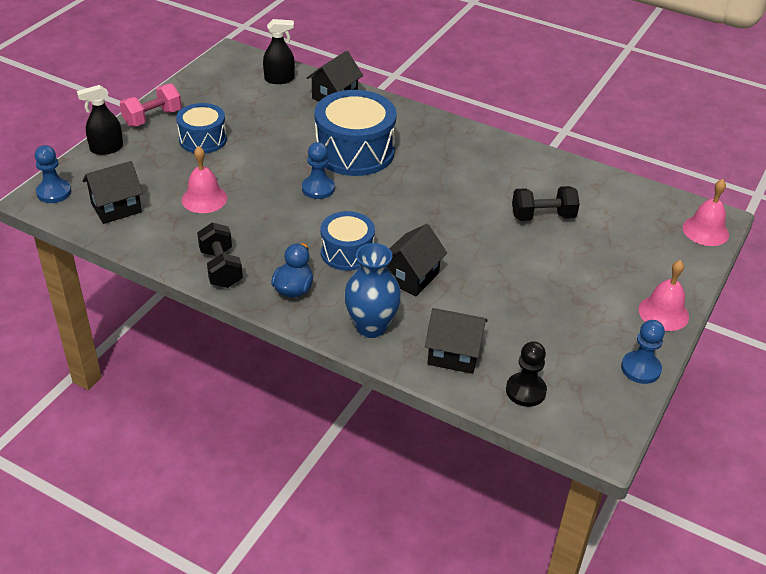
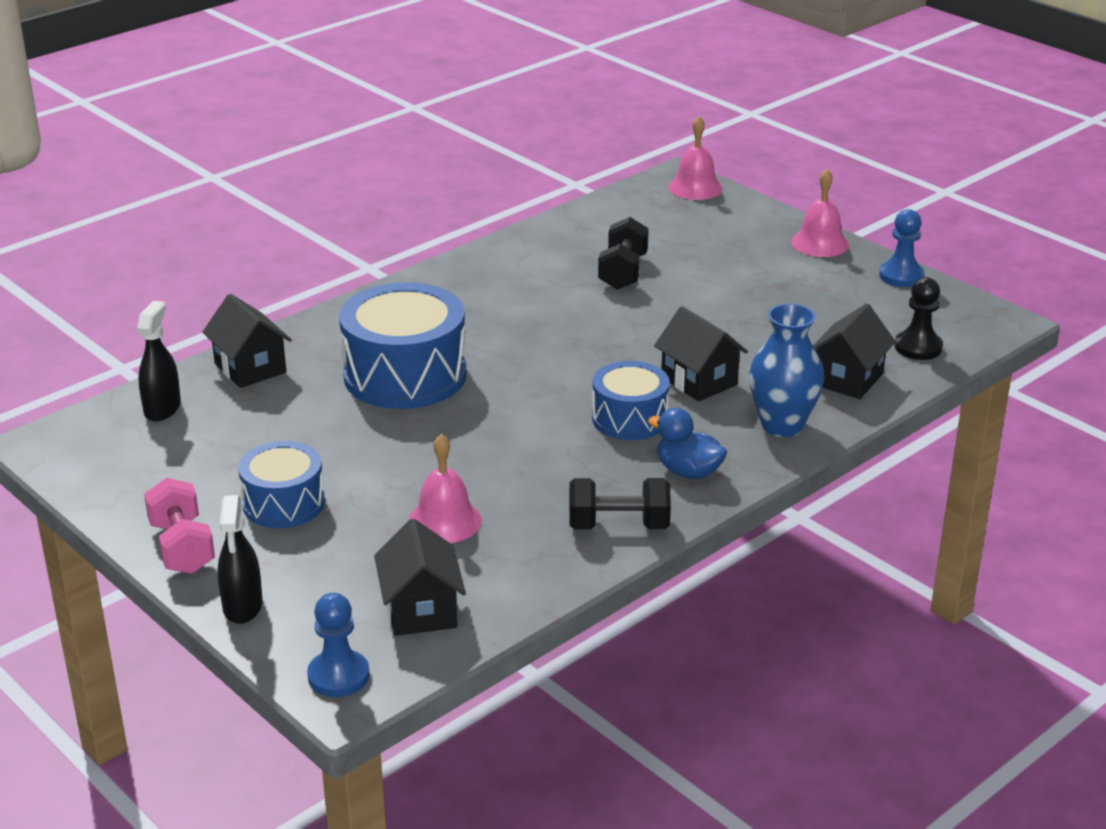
camera: 70 degrees left, 10 degrees down
blue pawn [302,142,335,199] -> none

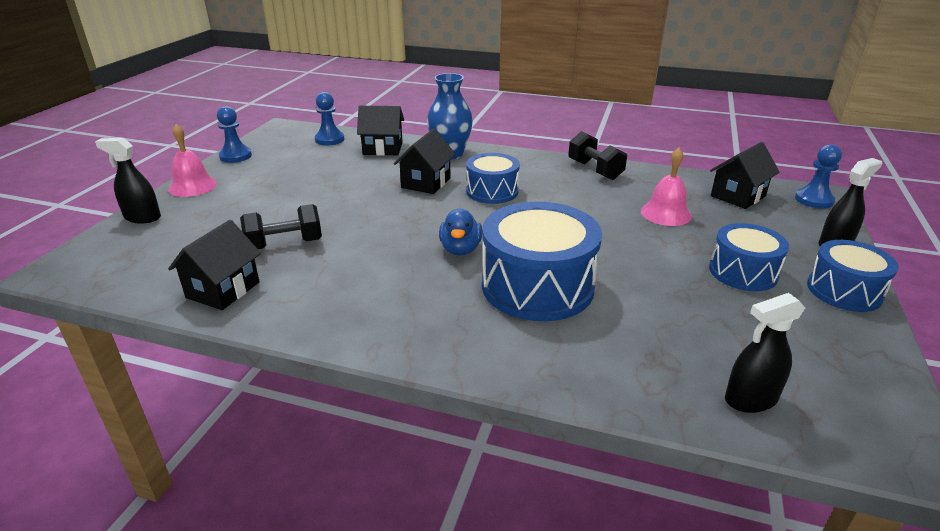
camera: 120 degrees left, 0 degrees up
pink dumbbell [144,478,215,574] -> blue drum [807,240,899,312]
black house [203,294,292,388] -> black house moved to [168,220,261,310]
blue duck [648,408,727,479] -> blue duck moved to [439,209,483,255]
pink bell [668,116,723,200] -> none
black pawn [895,277,943,360] -> blue pawn [315,92,344,145]
none -> black spray bottle [95,138,161,223]

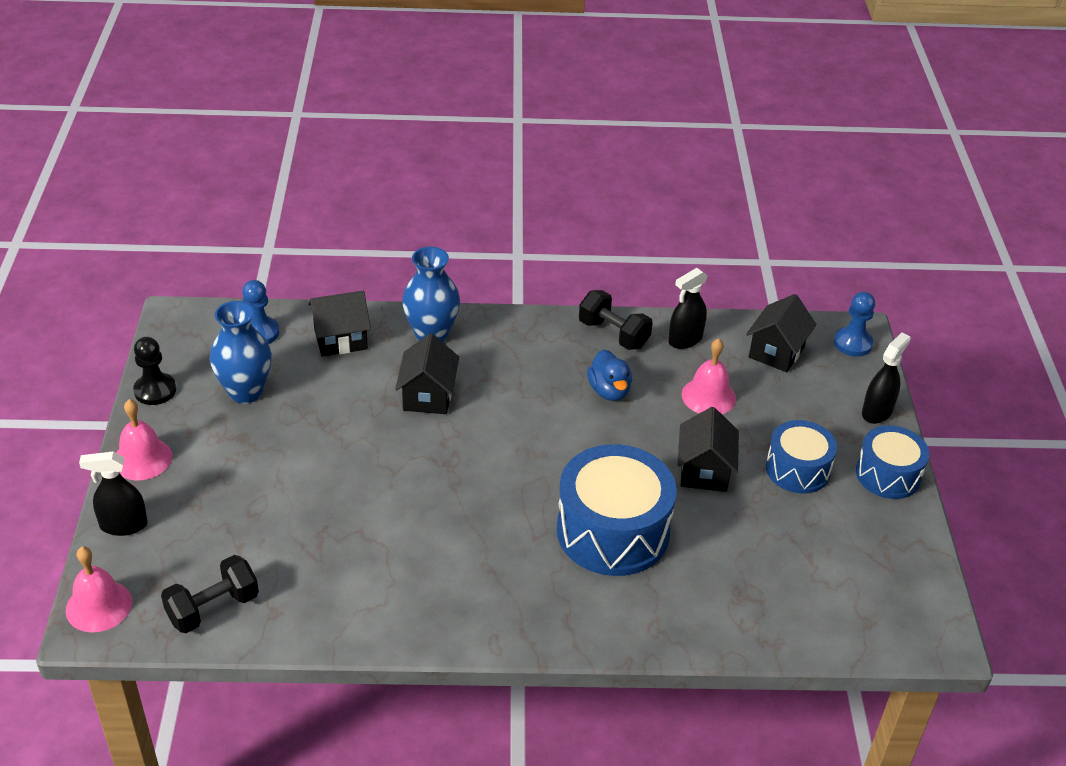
camera: 20 degrees left, 10 degrees up
black house [168,220,261,310] -> black house moved to [677,407,739,492]
blue pawn [217,106,252,163] -> black pawn [133,337,176,405]
black dumbbell [240,204,322,249] -> black dumbbell moved to [161,555,259,633]
blue duck [439,209,483,255] -> blue duck moved to [587,349,632,401]
blue drum [466,153,520,204] -> none
black spray bottle [725,293,805,413] -> black spray bottle moved to [668,268,708,349]
none -> pink bell [66,546,132,632]
none -> blue vase [210,301,272,403]

